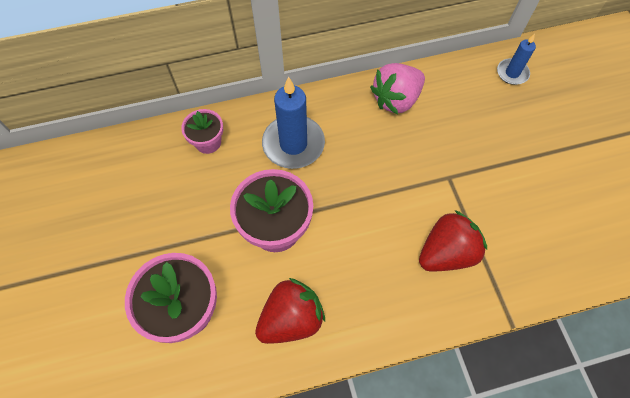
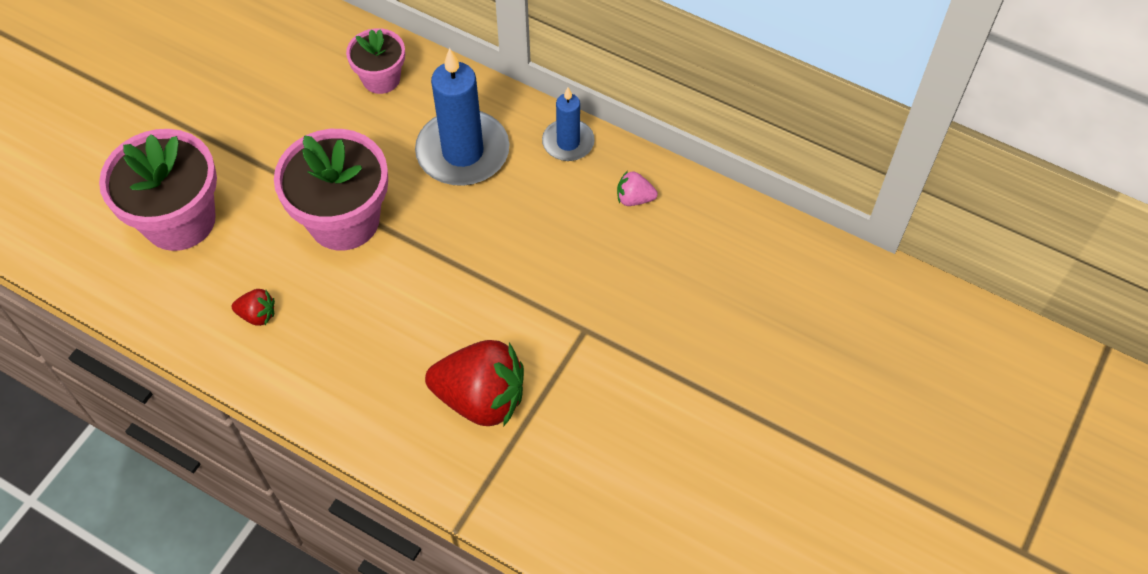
camera: 45 degrees right, 5 degrees down
red strawberry [255,278,325,344] -> red strawberry [232,289,275,326], size x0.45
pink strawberry [370,63,425,115] -> pink strawberry [617,171,658,206], size x0.45
blue candle [497,34,536,85] -> blue candle moved to [542,87,595,161]

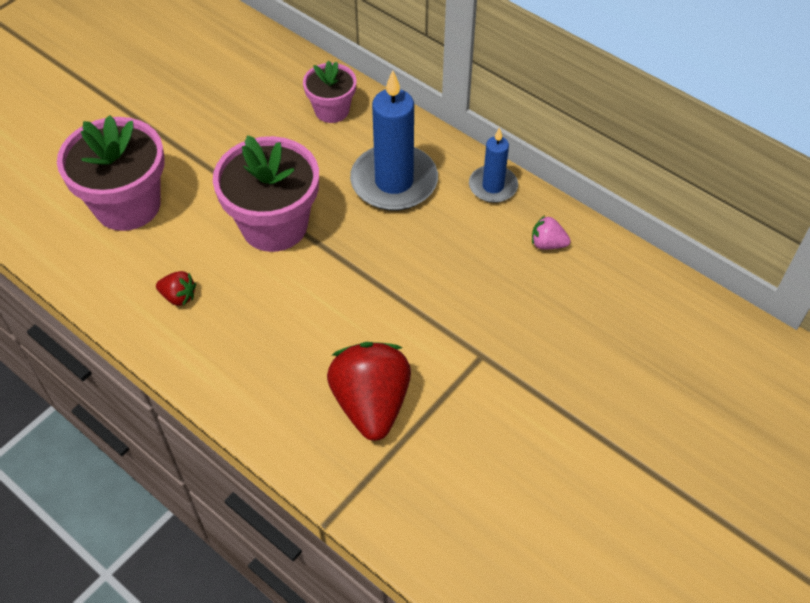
camera: 10 degrees right, 5 degrees down
red strawberry [425,340,524,427] -> red strawberry turned 120 degrees counterclockwise [327,342,411,441]

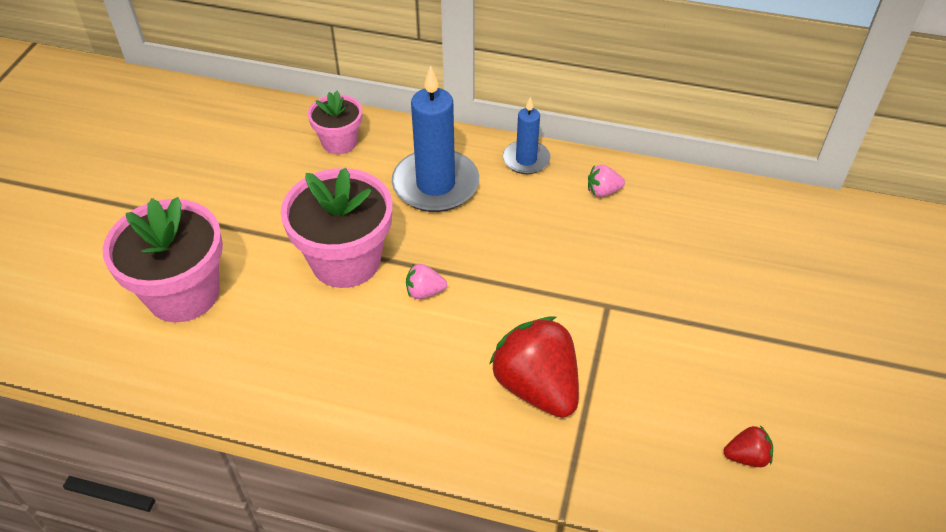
camera: 25 degrees left, 5 degrees down
red strawberry [156,271,196,306] -> red strawberry moved to [724,425,773,467]
none -> pink strawberry [406,264,447,299]

